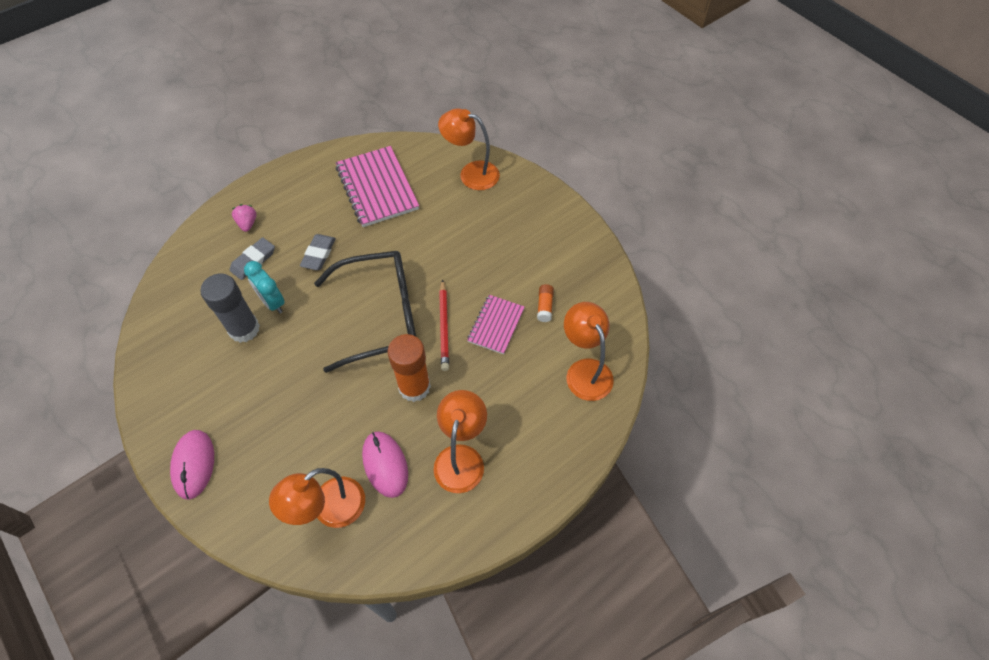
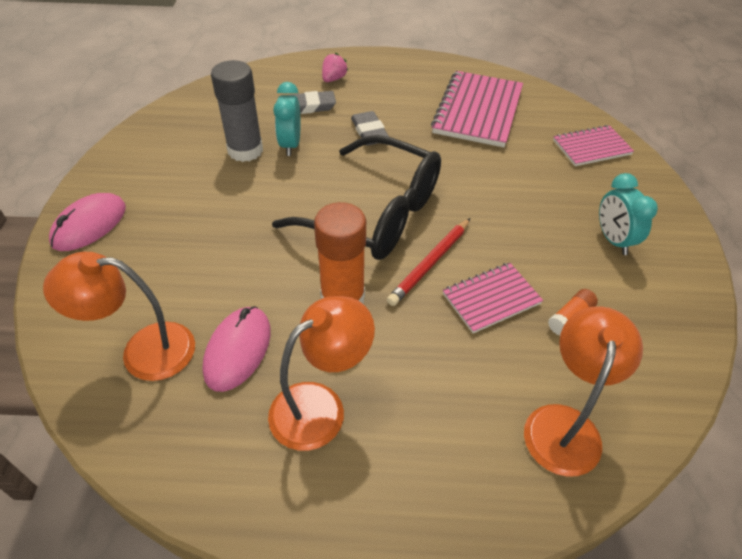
camera: 40 degrees right, 10 degrees down
grey eraser [300,234,336,270] -> grey eraser turned 75 degrees counterclockwise [351,111,389,146]
orange lamp [438,108,500,190] -> pink notebook [553,125,634,166]
none -> turquoise clock [599,173,658,255]

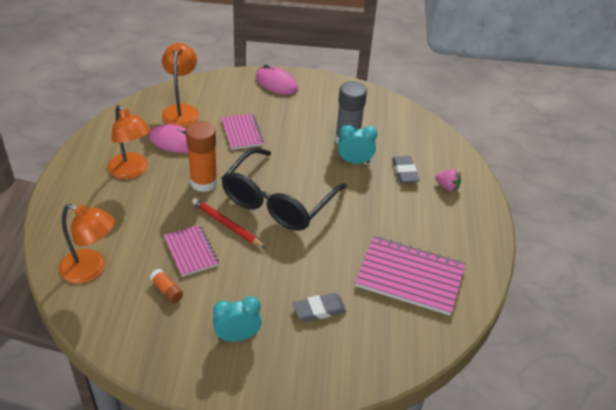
camera: 90 degrees right, 5 degrees down
grey eraser [351,111,389,146] -> grey eraser moved to [293,293,346,322]
pink notebook [553,125,634,166] -> pink notebook moved to [222,114,264,150]

